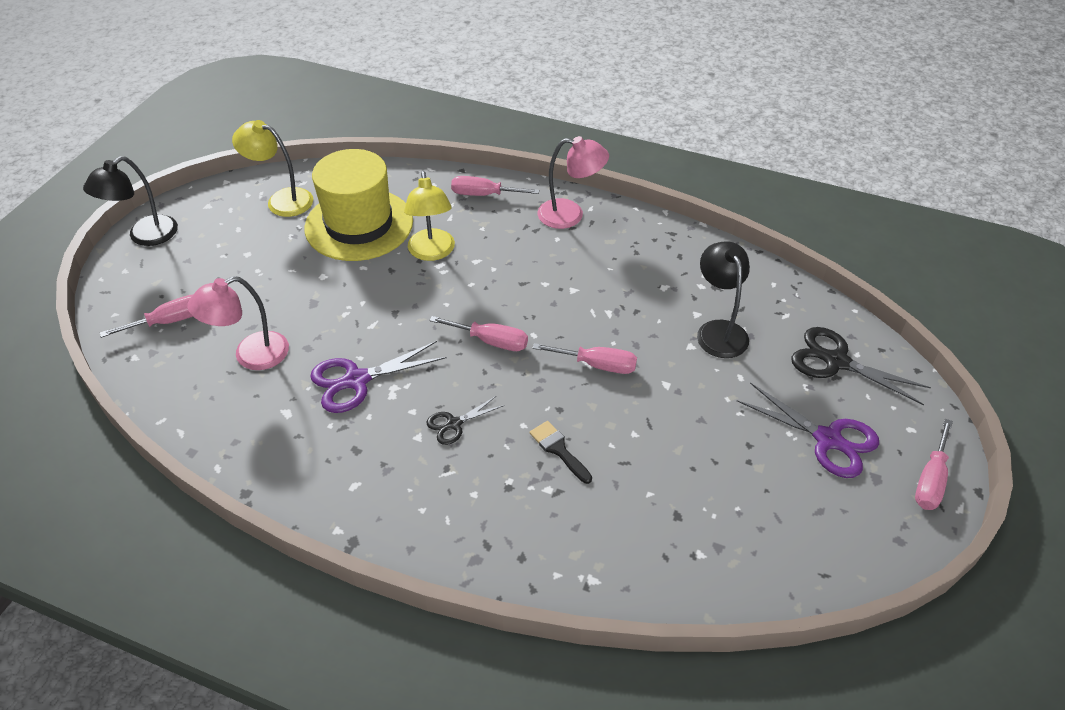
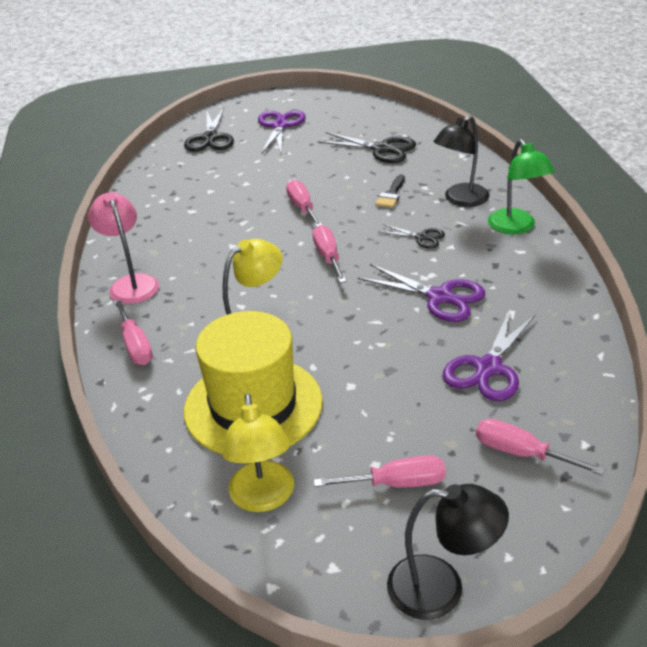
camera: 120 degrees left, 10 degrees down
pink lamp [187,276,289,370] -> purple scissors [443,310,536,401]
black lamp [697,241,750,358] -> black lamp moved to [433,115,489,207]
pink screwdriver [915,419,953,510] -> pink screwdriver moved to [314,456,446,488]
none -> black scissors [317,132,416,163]
none -> green lamp [488,139,555,234]

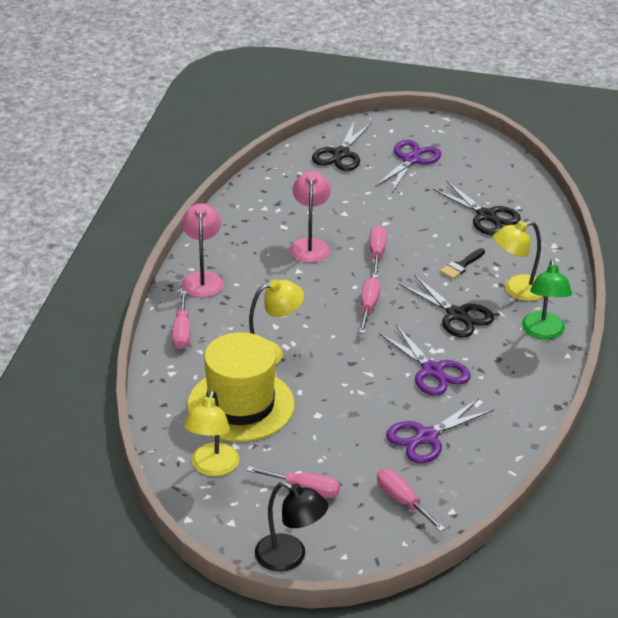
camera: 20 degrees right, 0 degrees up
black scissors [378,224,445,248] -> black scissors [399,275,494,338], size x1.76
black lamp [433,115,489,207] -> yellow lamp [493,221,543,301]
none -> pink lamp [290,171,331,263]

